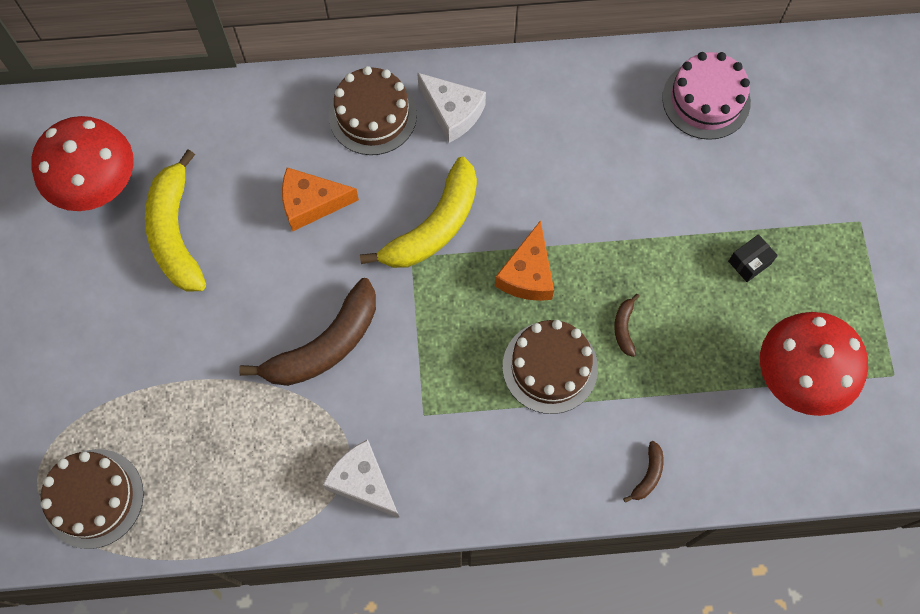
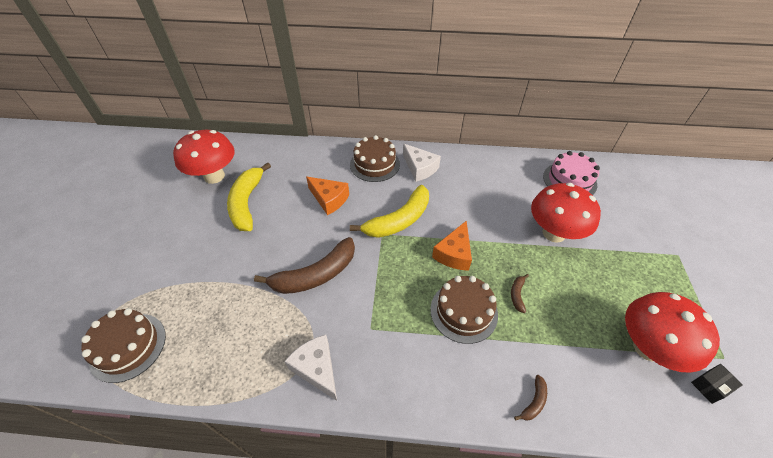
camera: 10 degrees right, 20 degrees down
orange cheese [282,167,359,231] -> orange cheese turned 150 degrees counterclockwise [306,177,349,215]
black box [728,234,778,282] -> black box moved to [691,364,743,404]
none -> red mushroom [531,183,601,243]

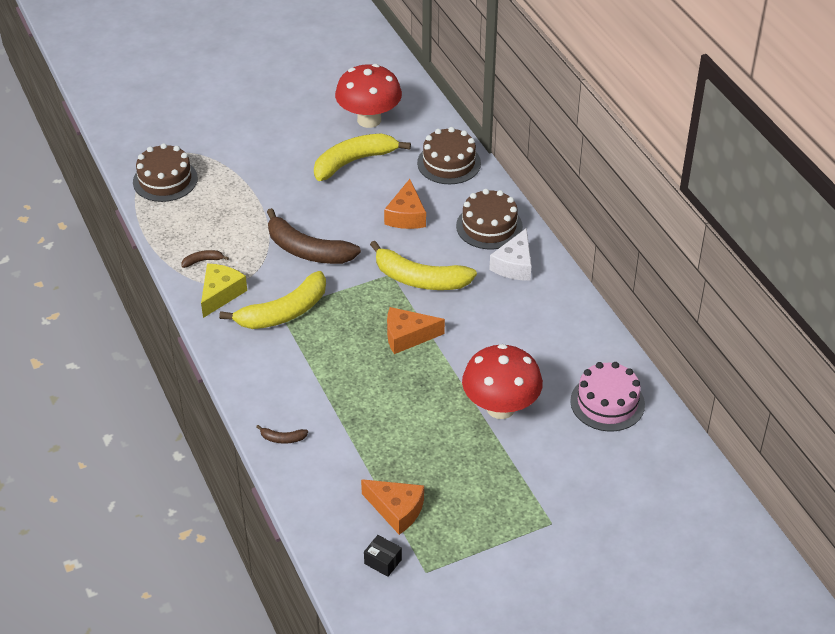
camera: 60 degrees right, 5 degrees down
white cheese [284,335,337,401] -> yellow cheese [201,263,247,318]
brown cake [430,276,498,344] -> brown cake moved to [417,127,481,184]
brown banana [511,274,529,313] -> brown banana moved to [181,250,229,268]
red mushroom [625,292,720,373] -> orange cheese [361,479,424,535]
none -> yellow banana [219,271,326,329]

